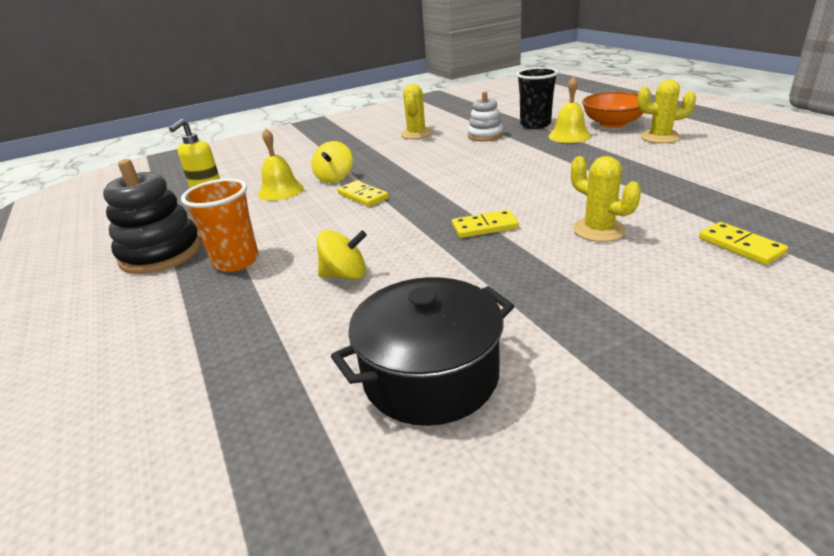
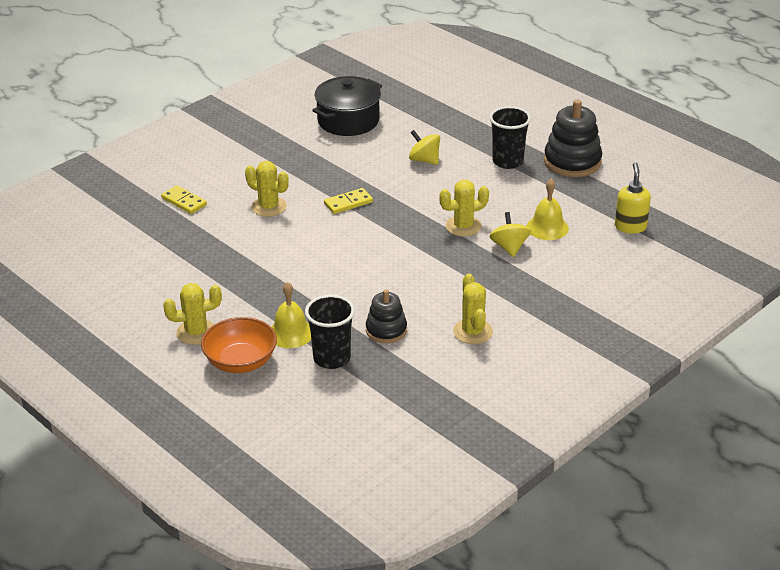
camera: 160 degrees right, 5 degrees up
orange cup [181,178,259,272] -> black cup [489,106,531,169]
yellow spinning top [317,230,367,279] -> yellow spinning top turned 60 degrees clockwise [409,130,440,165]
yellow domino [337,181,389,207] -> yellow cactus [439,180,489,237]
white stacking toy [468,91,503,142] -> black stacking toy [366,289,407,343]

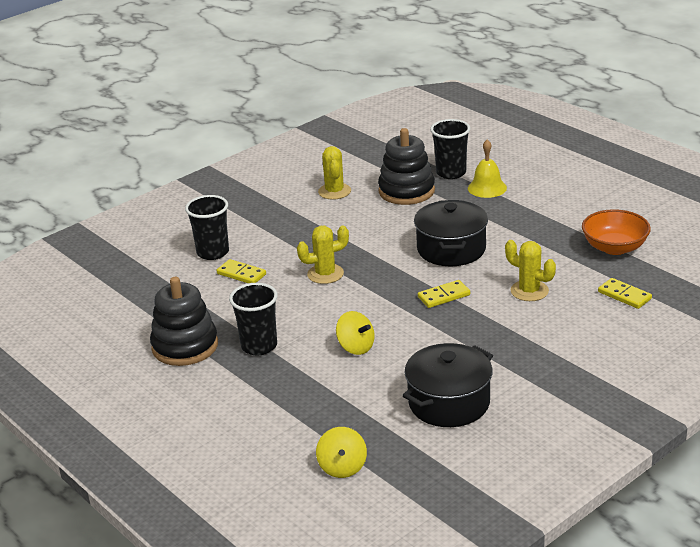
camera: 175 degrees left, 5 degrees down
yellow cactus [163,283,222,345] -> none
orange bowl [201,317,277,373] -> orange bowl moved to [582,209,651,255]
black stacking toy [366,289,407,343] -> black stacking toy [378,128,435,205], size x1.62
yellow spinning top [490,212,531,257] -> yellow spinning top moved to [316,427,367,478]
yellow bell [526,179,569,240] -> yellow domino [217,259,266,283]
yellow soap dispenser [615,162,651,234] -> none
none -> black cup [185,195,229,260]
none -> black pot [414,200,488,266]

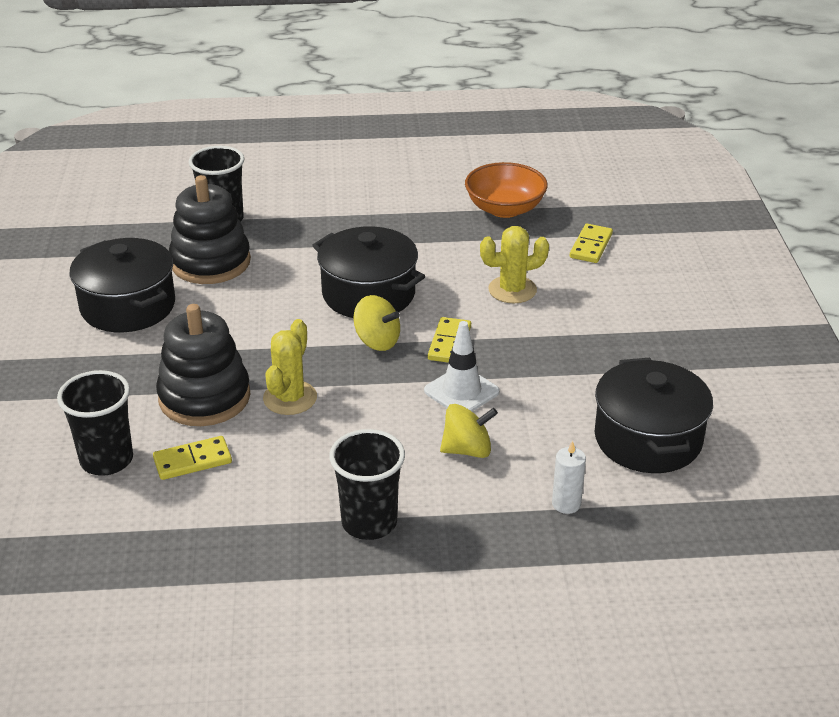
camera: 55 degrees left, 5 degrees up
black stacking toy [150,277,218,366] -> black stacking toy moved to [156,304,250,426]
yellow spinning top [316,427,367,478] -> yellow spinning top moved to [354,295,400,351]
yellow cactus [318,146,351,200] -> black pot [70,238,175,332]
yellow bell [468,140,507,198] -> none
yellow domino [598,278,652,309] -> yellow domino turned 60 degrees counterclockwise [570,224,613,263]
none -> white traffic cone [424,321,500,412]
none -> white candle [552,441,586,514]

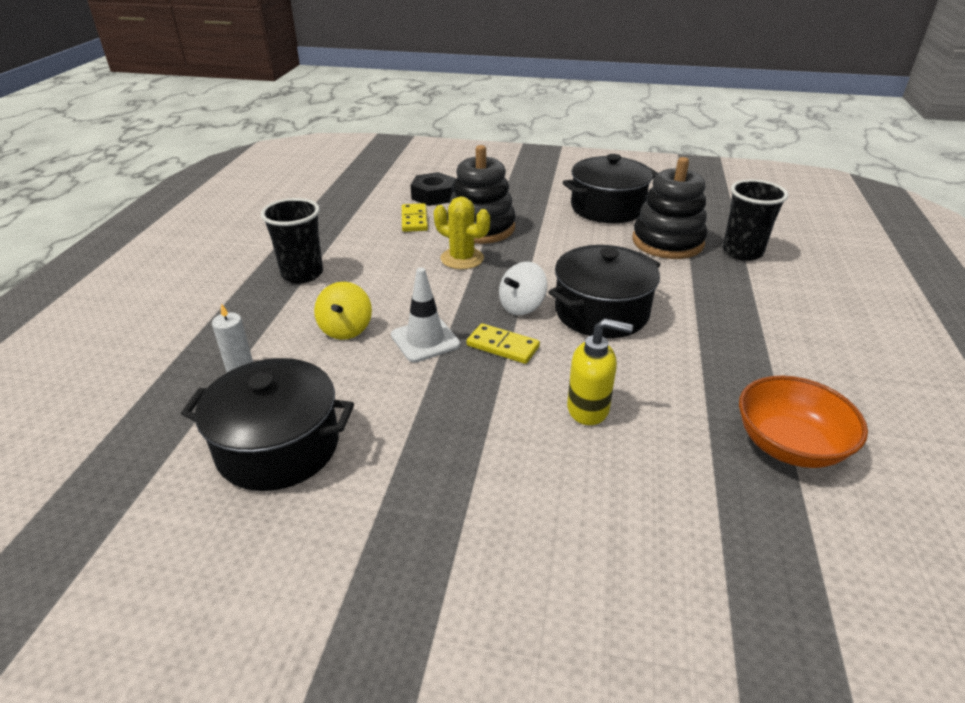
camera: 105 degrees right, 0 degrees up
black cup [57,370,133,475] -> black nut [411,172,456,206]
yellow spinning top [354,295,400,351] -> white spinning top [499,261,547,315]
yellow cactus [480,226,549,303] -> yellow soap dispenser [567,318,633,425]
yellow domino [570,224,613,263] -> none

